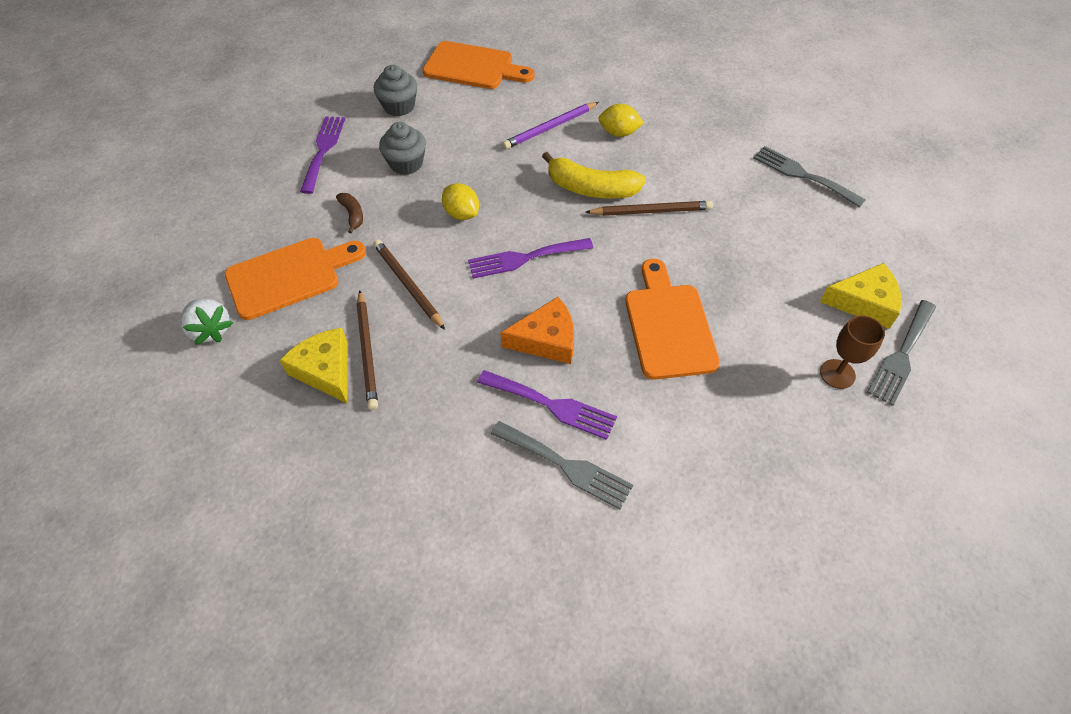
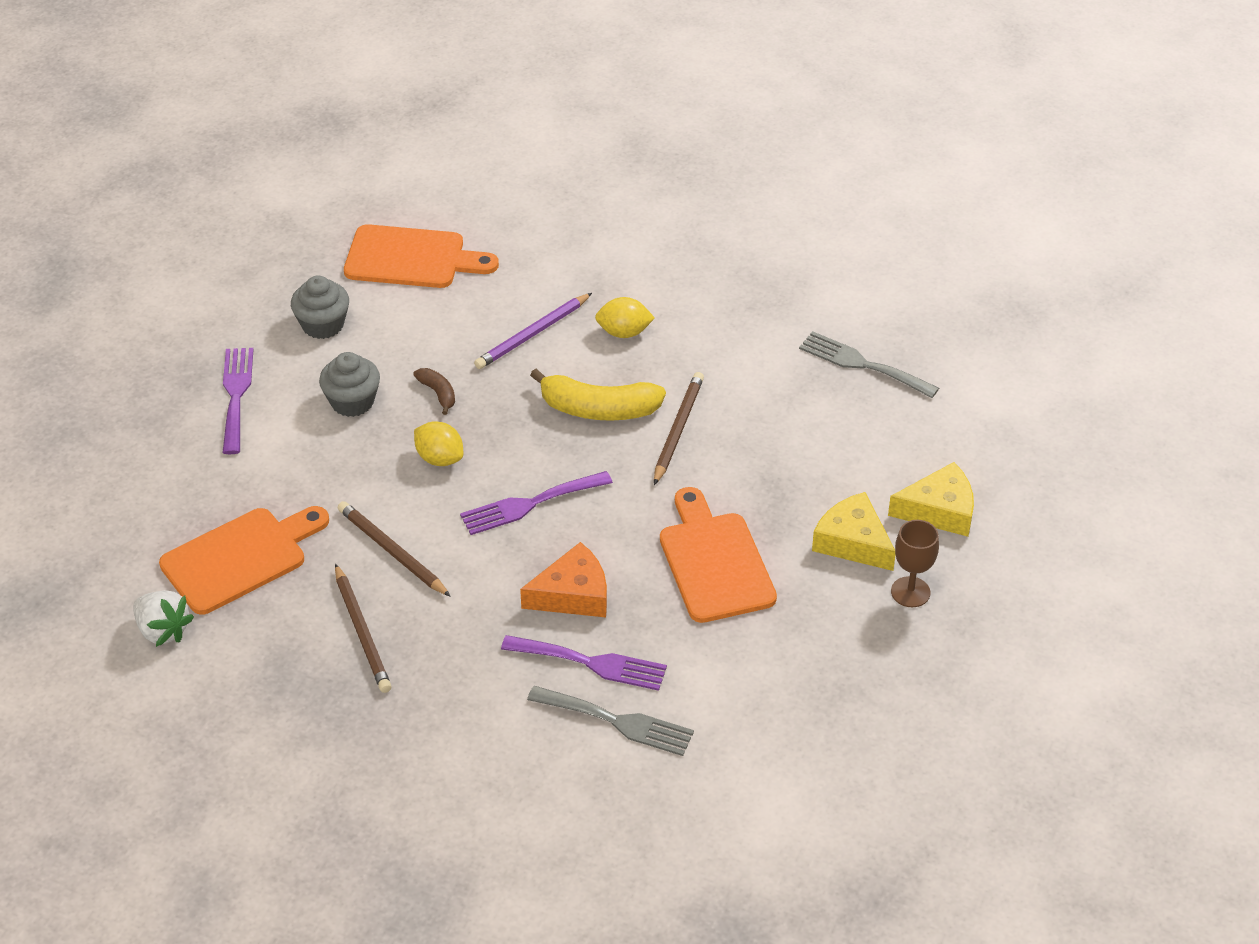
camera: 10 degrees left, 10 degrees down
yellow cheese [279,328,348,403] -> yellow cheese moved to [812,492,895,571]
brown banana [336,193,363,233] -> brown banana moved to [413,368,455,415]
brown pencil [586,201,713,216] -> brown pencil turned 60 degrees counterclockwise [654,372,704,485]
grey fork [867,300,936,406] -> none

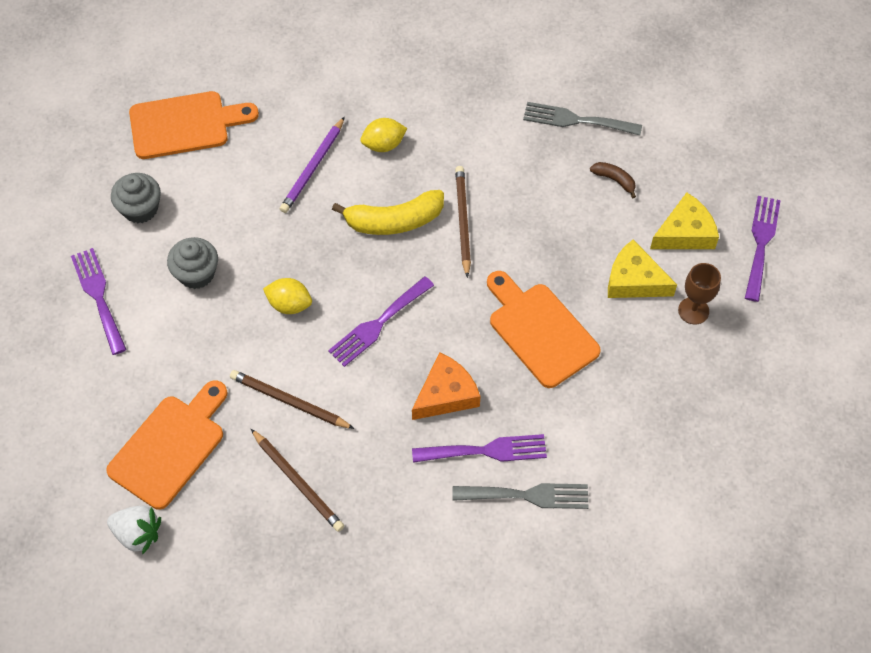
camera: 20 degrees left, 15 degrees up
brown banana [413,368,455,415] -> brown banana moved to [590,162,636,198]
none -> purple fork [745,196,781,302]

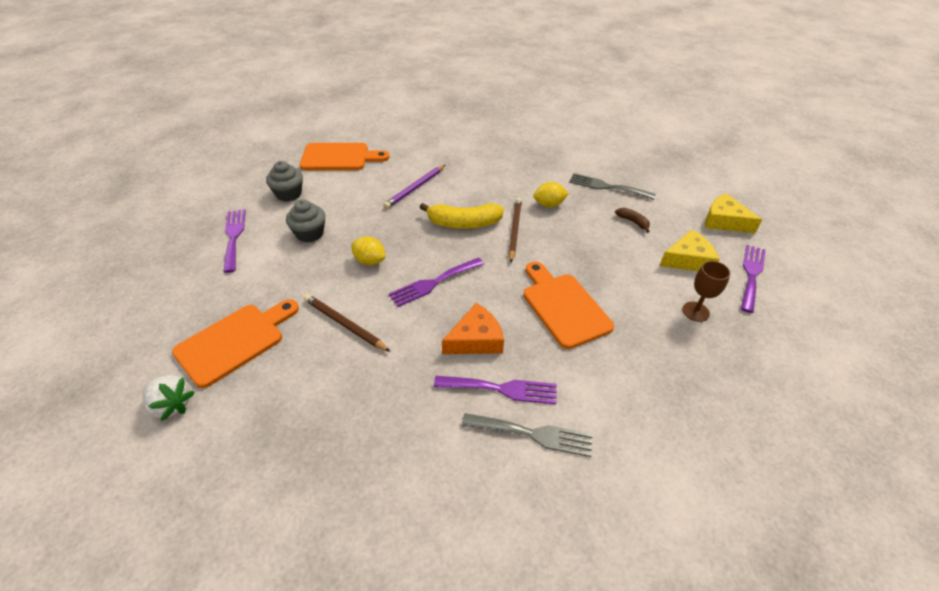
camera: 10 degrees right, 15 degrees down
brown pencil [251,429,344,532] -> none
yellow lemon [361,118,407,152] -> yellow lemon moved to [533,182,569,207]
yellow cheese [608,239,677,298] -> yellow cheese moved to [705,193,762,233]

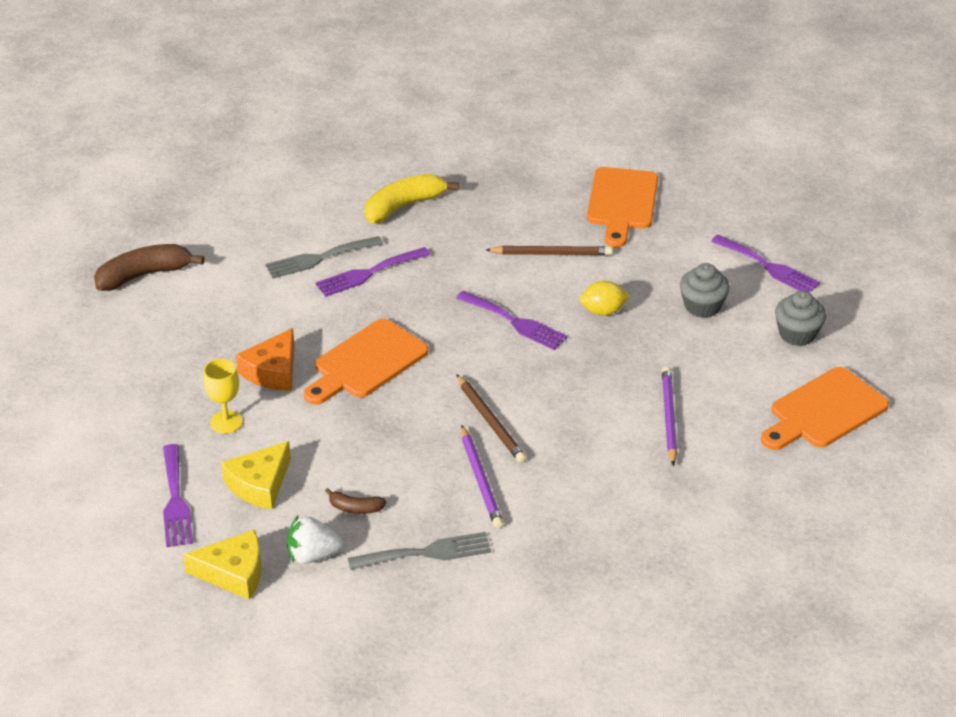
camera: 145 degrees right, 5 degrees down
white strawberry [143,375,195,421] -> white strawberry moved to [287,515,343,564]
purple fork [389,258,484,307] -> purple fork turned 105 degrees clockwise [456,291,568,350]
yellow banana [419,203,504,229] -> yellow banana moved to [365,174,459,223]
orange cheese [442,303,504,354] -> orange cheese moved to [236,328,295,391]
orange cutting board [524,261,614,349] -> orange cutting board turned 105 degrees clockwise [304,319,428,405]
yellow lemon [533,182,569,207] -> purple pencil [461,426,503,528]
brown goblet [682,261,730,322] -> yellow goblet [203,359,243,434]
none -> brown banana [94,244,204,291]

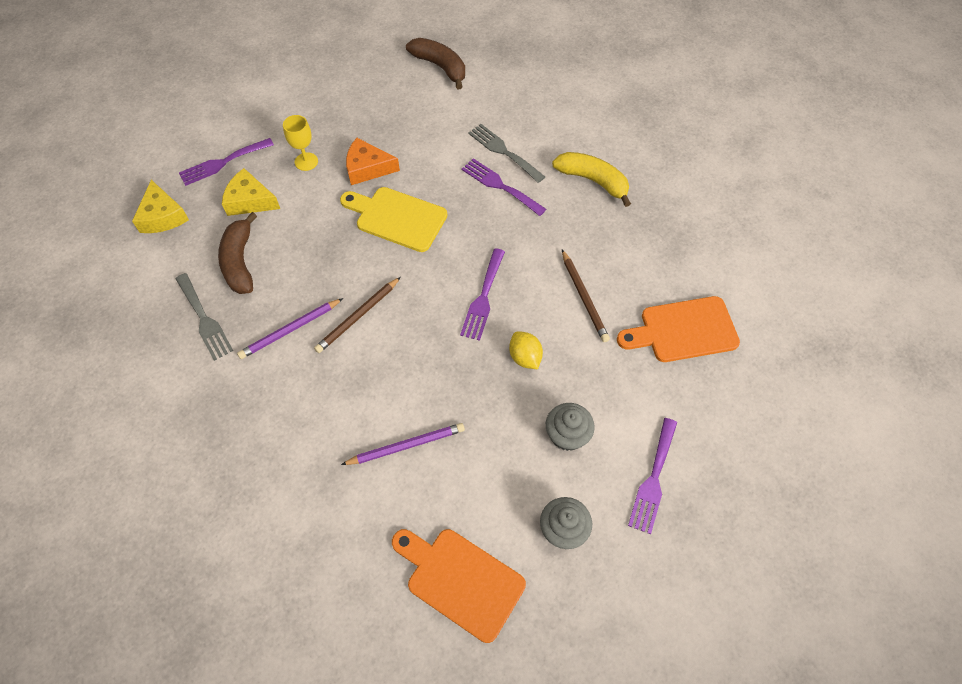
camera: 70 degrees right, 20 degrees up
white strawberry [287,515,343,564] -> none
orange cutting board [304,319,428,405] -> yellow cutting board [340,187,447,252]
brown banana [325,488,387,514] -> brown banana [218,212,257,294], size x2.00

